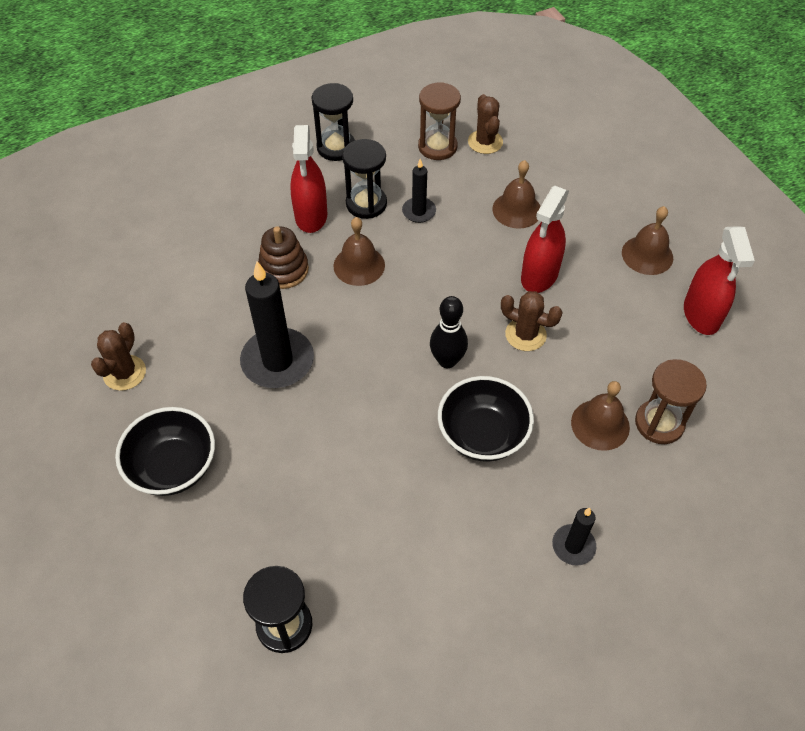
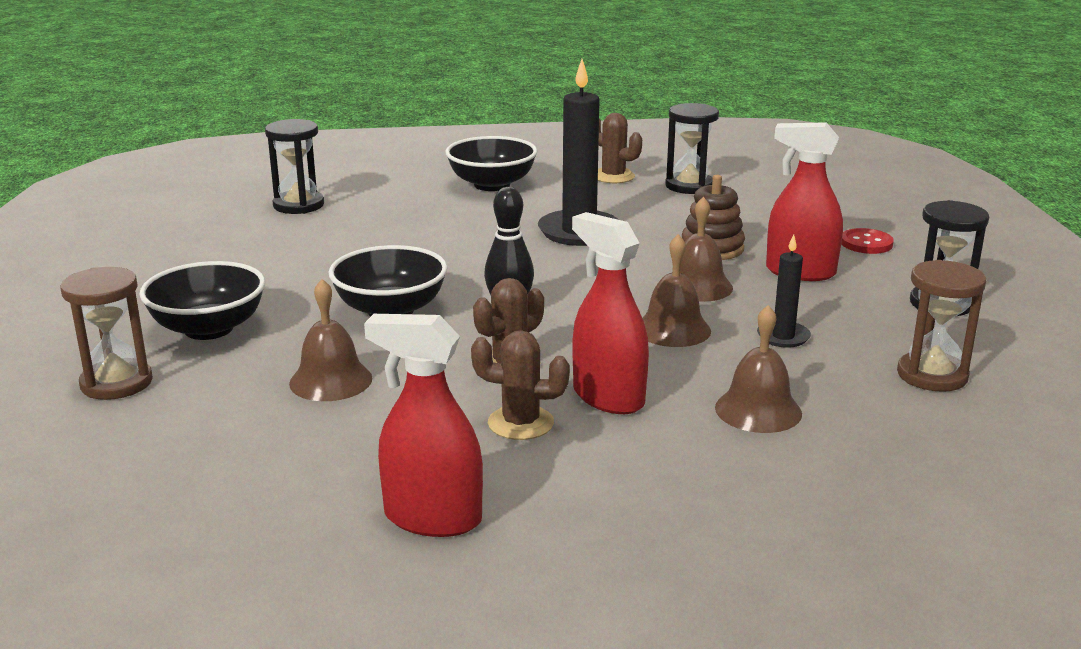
camera: 110 degrees right, 30 degrees down
black hourglass [342,139,387,219] -> black hourglass moved to [665,103,719,194]
brown cactus [468,94,503,154] -> brown cactus moved to [471,330,570,440]
black candle [552,508,596,566] -> black bowl [139,261,265,340]
brown bell [622,206,673,275] -> brown bell moved to [642,234,711,347]
brown hourglass [635,359,707,444] -> brown hourglass moved to [60,267,153,400]
none -> red button [841,228,894,254]

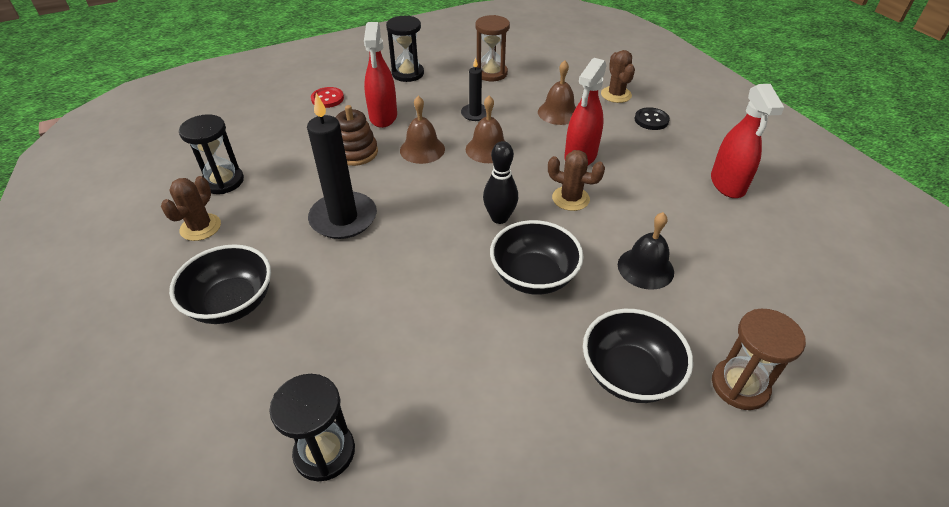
camera: 110 degrees left, 20 degrees up
brown bell [289,279,372,401] -> black bell [618,212,674,290]
brown cactus [471,330,570,440] -> brown cactus moved to [601,50,635,103]
none -> black button [635,107,670,130]

